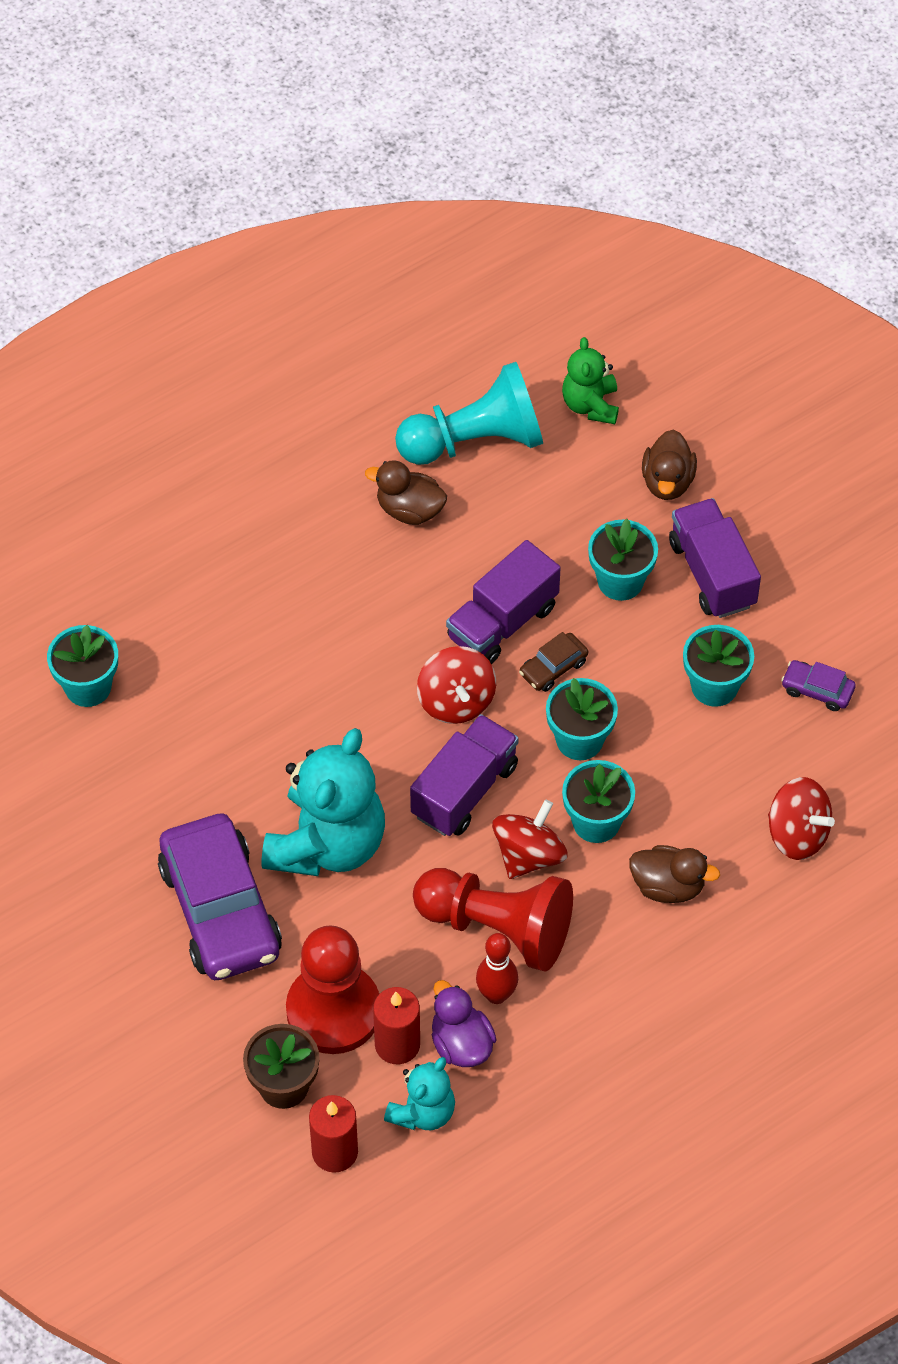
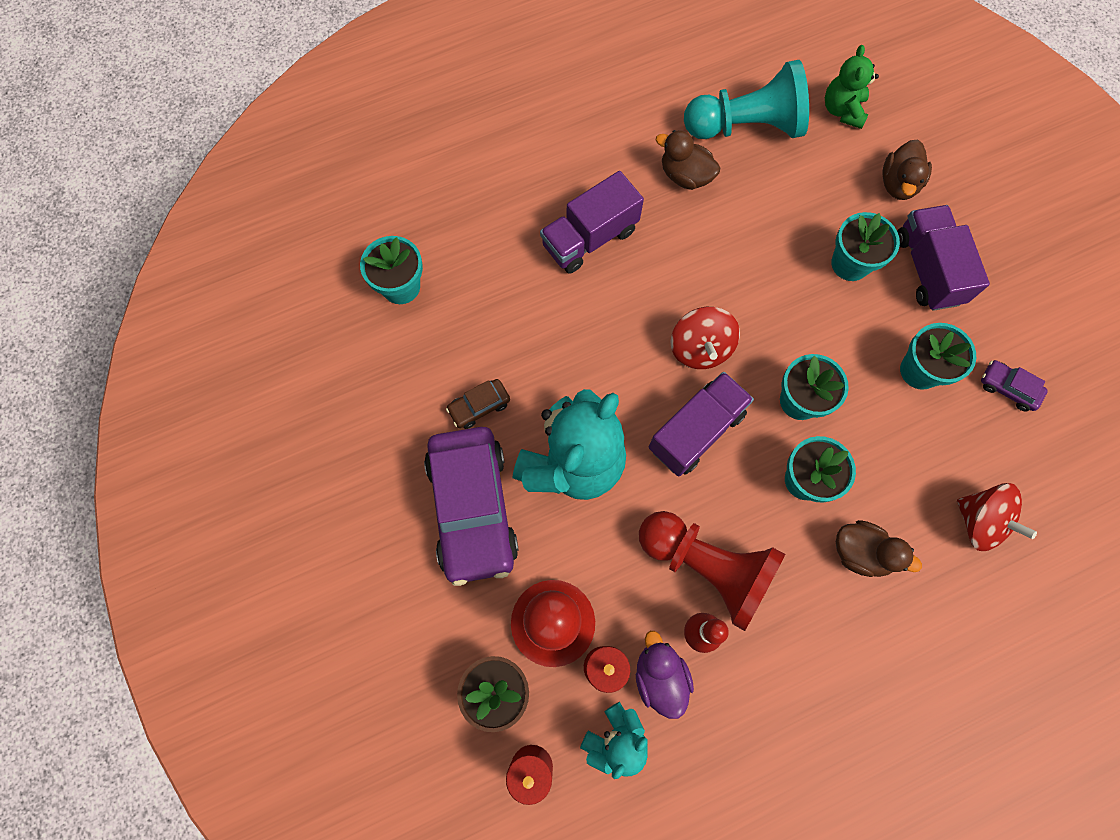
camera: 10 degrees right, 15 degrees up
purple truck [446,540,560,664] -> purple truck moved to [540,171,644,274]
red spinning top [492,800,568,879] -> none
brown car [519,632,588,692] -> brown car moved to [446,379,510,429]

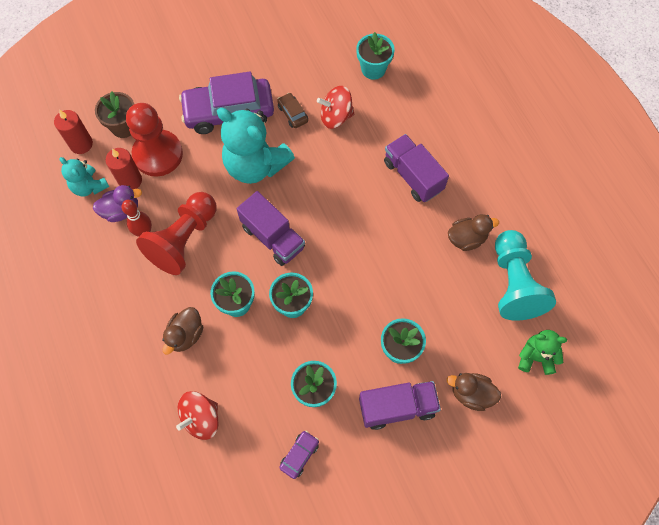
camera: 90 degrees right, 5 degrees down
brown duck [656,130,720,190] -> brown duck turned 45 degrees clockwise [448,214,499,251]
red spinning top [671,307,740,369] -> red spinning top moved to [317,86,354,129]

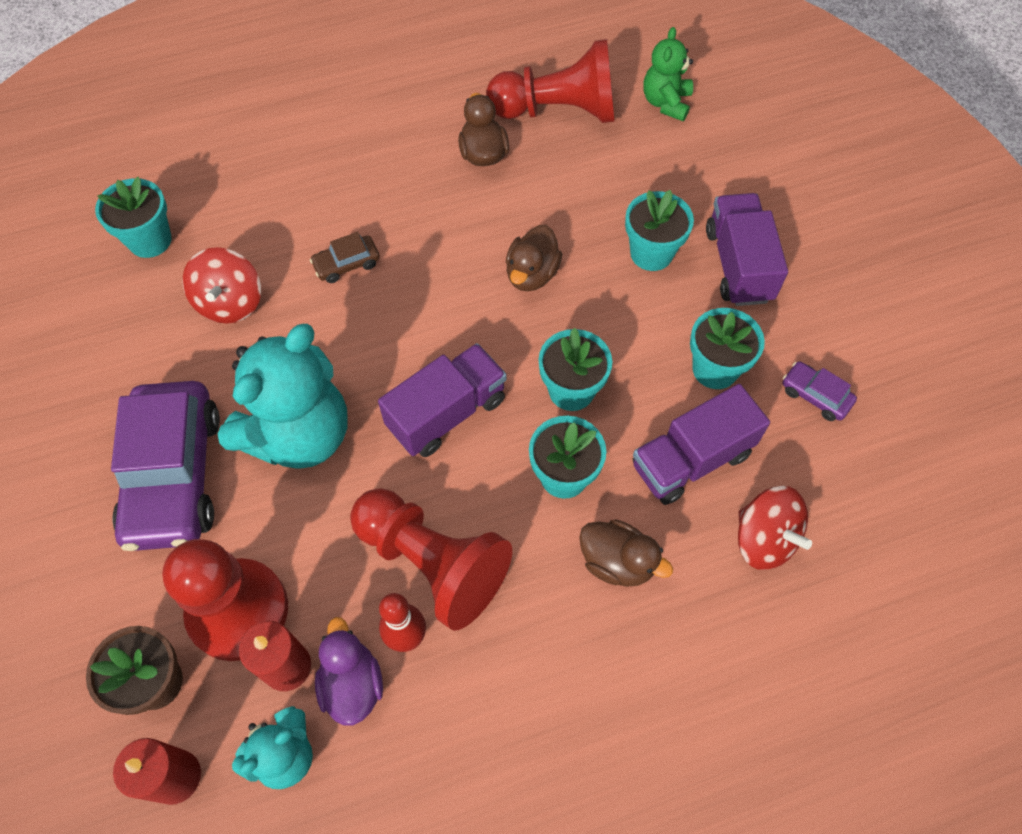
camera: 85 degrees left, 5 degrees down
brown car [277,93,308,128] -> brown car moved to [310,232,380,283]
purple truck [384,134,449,202] -> purple truck moved to [633,384,770,505]
brown duck [447,373,501,411] -> brown duck moved to [506,225,562,291]
turquoise pawn [495,230,556,320] -> red pawn [486,39,615,123]

